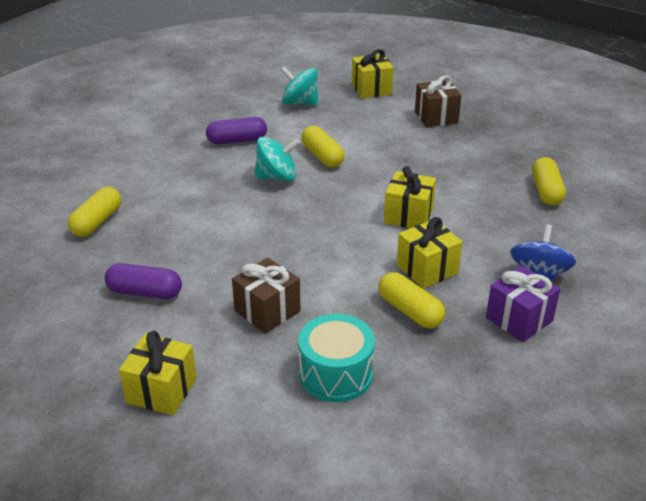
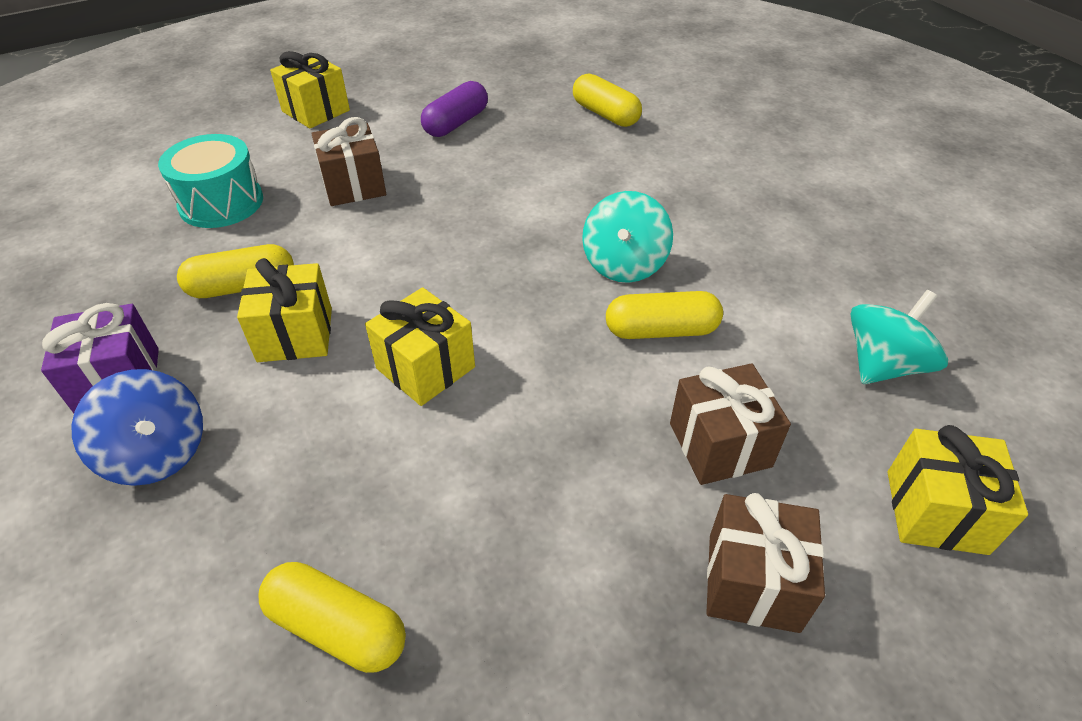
camera: 115 degrees right, 10 degrees up
purple capsule [206,117,267,144] -> none
none -> brown gift [670,363,791,485]

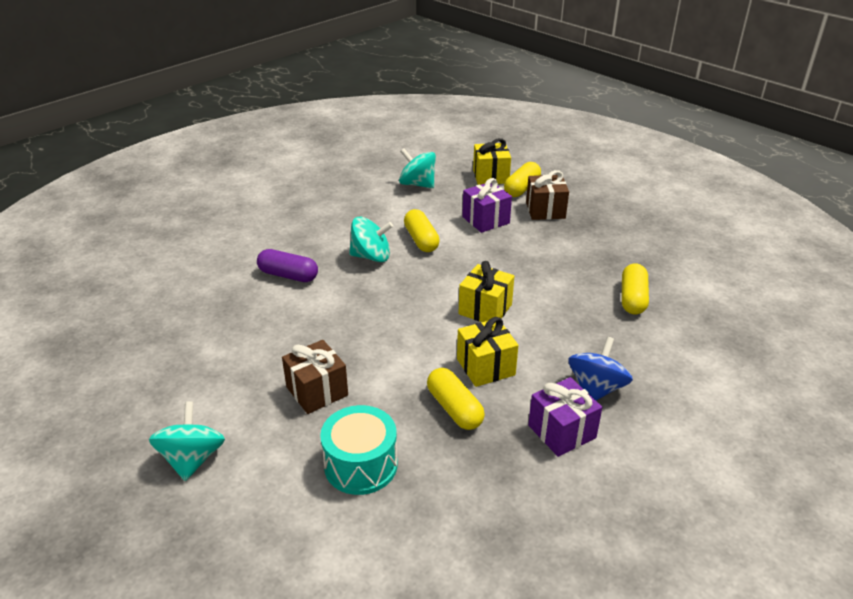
camera: 105 degrees left, 10 degrees down
yellow gift [270,51,350,128] -> turquoise spinning top [149,402,225,481]
purple capsule [421,81,488,137] -> purple capsule moved to [257,249,318,282]
yellow capsule [573,73,642,127] -> yellow capsule moved to [504,162,541,197]
brown gift [670,363,791,485] -> purple gift [462,178,512,233]

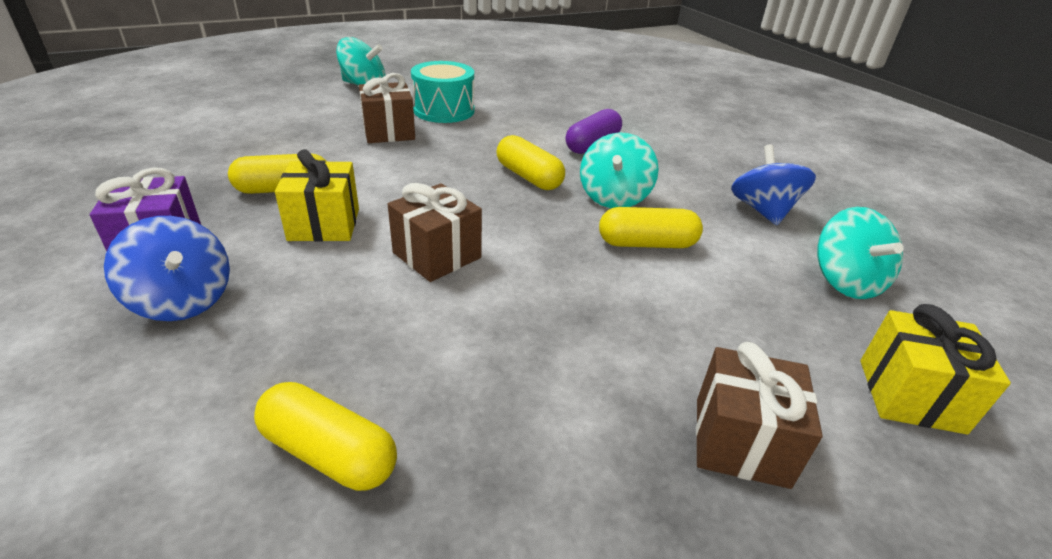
camera: 105 degrees right, 0 degrees up
turquoise drum [320,405,398,495] -> turquoise drum moved to [411,61,474,123]
turquoise spinning top [399,148,436,188] -> turquoise spinning top turned 120 degrees clockwise [817,207,903,299]
yellow gift [458,261,514,322] -> brown gift [388,183,482,282]
purple gift [462,178,512,233] -> none
yellow capsule [504,162,541,197] -> yellow capsule moved to [496,135,565,190]
none -> blue spinning top [731,144,816,225]

